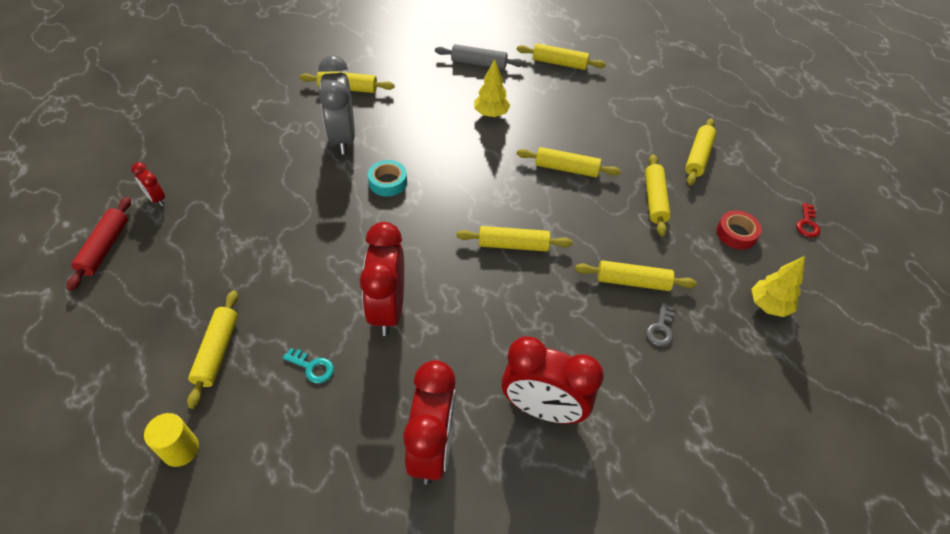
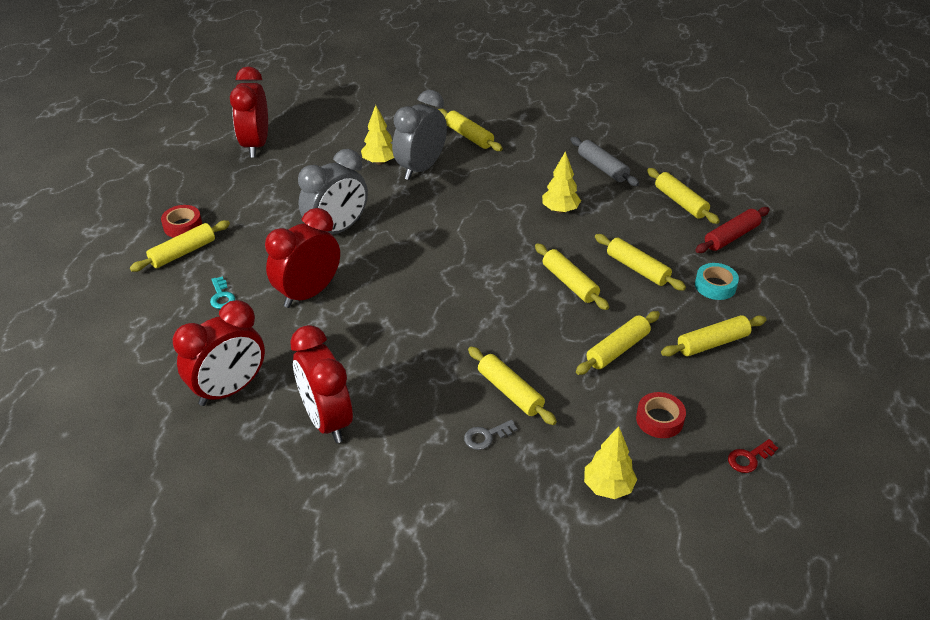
camera: 45 degrees right, 10 degrees down
red rolling pin [67,197,131,291] -> red rolling pin moved to [695,207,770,253]
red clock [131,162,165,206] -> red clock [230,66,268,158], size x2.15
yellow cylinder [144,413,199,467] -> none
turquoise tape [368,160,407,196] -> turquoise tape moved to [695,263,739,300]
yellow rolling pin [456,226,572,252] -> yellow rolling pin moved to [595,234,686,291]
none -> red tape [161,205,202,238]
none -> grey clock [298,149,368,234]
none -> yellow tree [361,105,394,165]

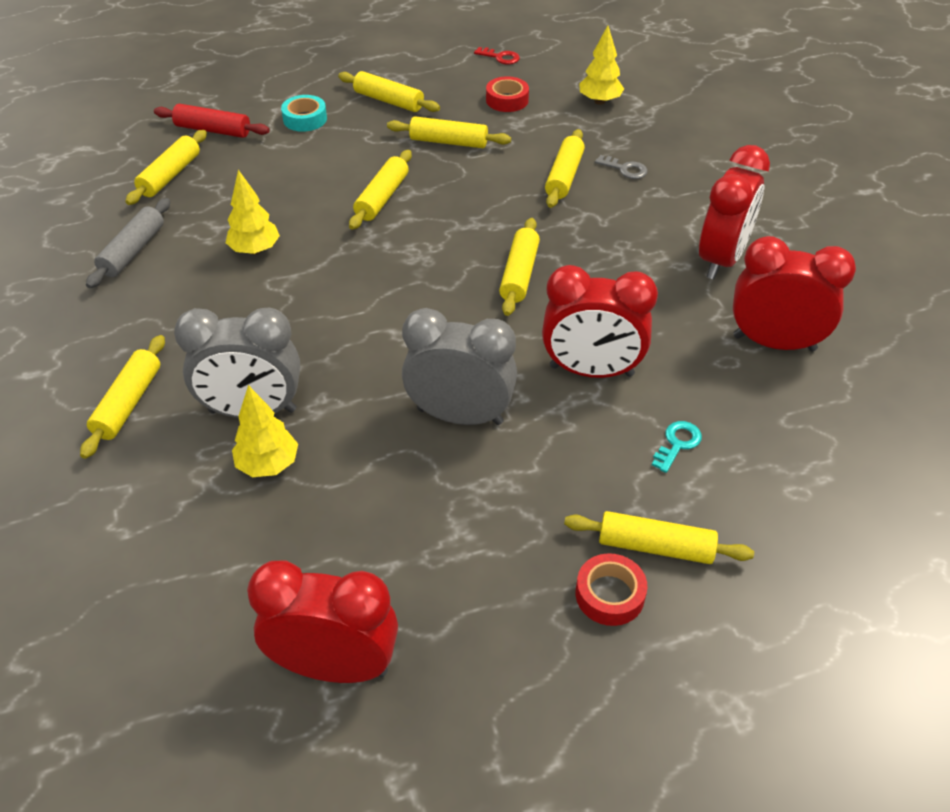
camera: 125 degrees left, 5 degrees up
red clock [230,66,268,158] -> red clock turned 135 degrees counterclockwise [247,560,398,683]
yellow rolling pin [595,234,686,291] -> yellow rolling pin moved to [499,218,540,316]

